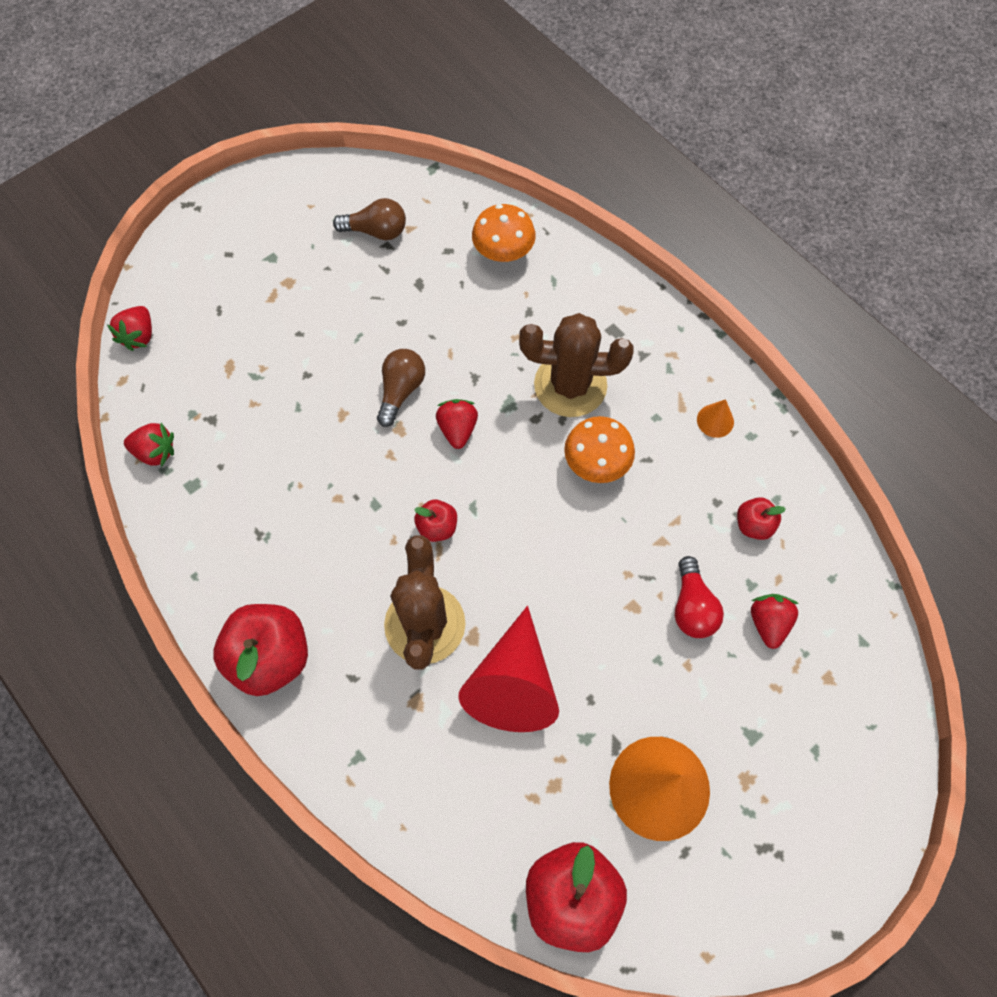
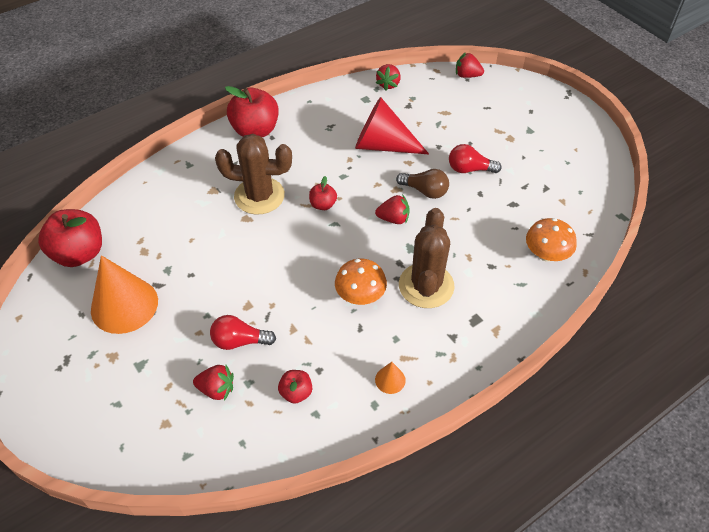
camera: 95 degrees right, 15 degrees down
brown light bulb [333,198,406,240] -> none
red cone [458,606,559,732] -> red cone moved to [355,97,429,154]
none -> red light bulb [449,144,501,173]

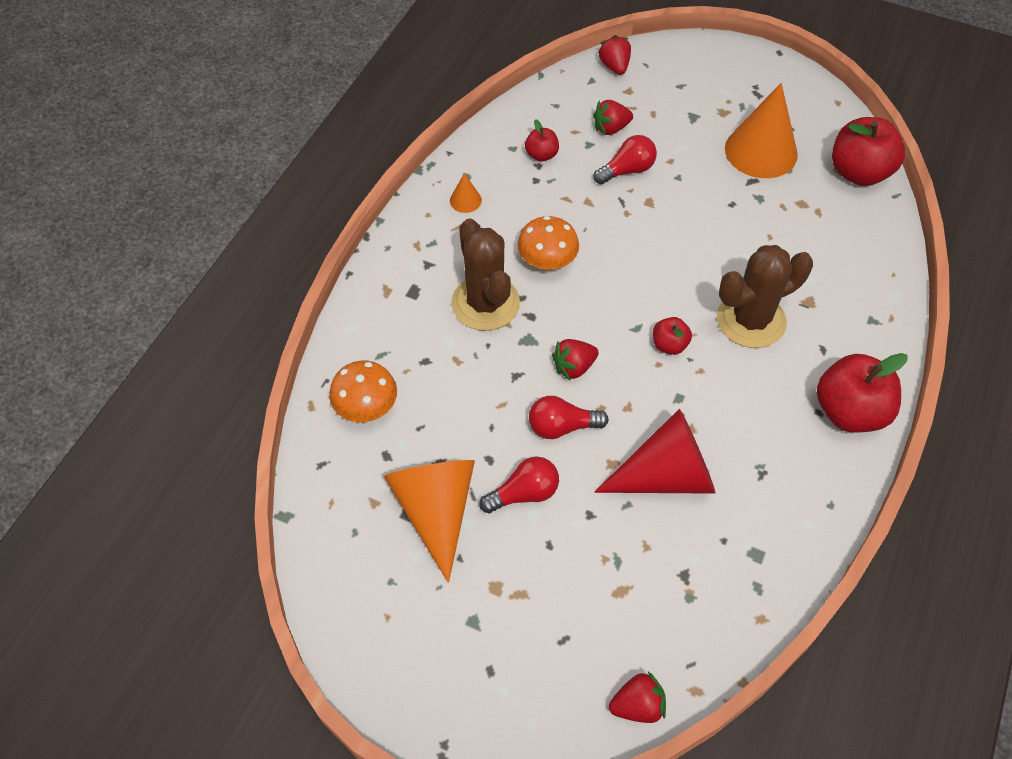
camera: 150 degrees right, 5 degrees up
red strawberry [376,64,401,91] -> red strawberry moved to [598,35,631,75]
brown light bulb [396,169,449,199] -> red light bulb [529,396,609,439]
none -> orange cone [384,460,475,583]

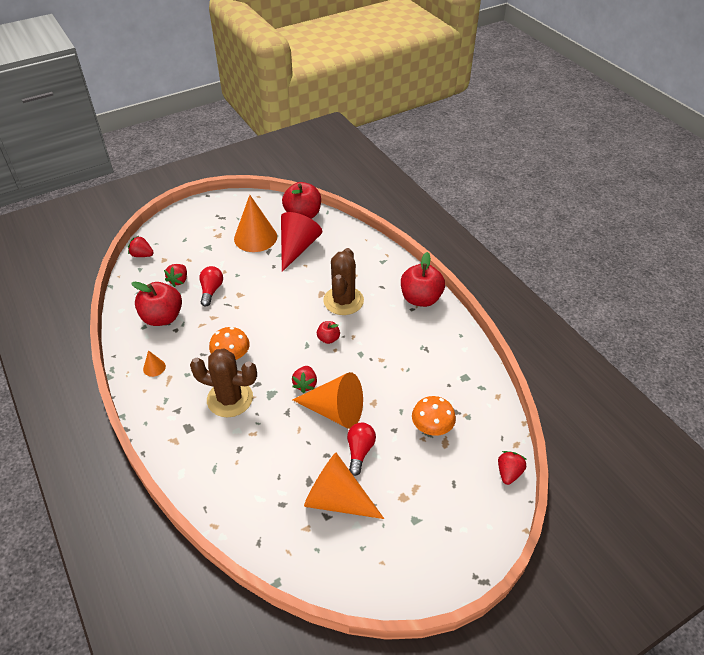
camera: 55 degrees left, 10 degrees down
orange mushroom [329,361,397,422] -> orange mushroom moved to [412,396,456,436]
red apple [525,119,559,162] -> red apple [132,282,182,326], size x1.98
red light bulb [529,396,609,439] -> orange cone [292,372,363,429]
red cone [595,409,716,494] -> red cone moved to [281,212,322,272]

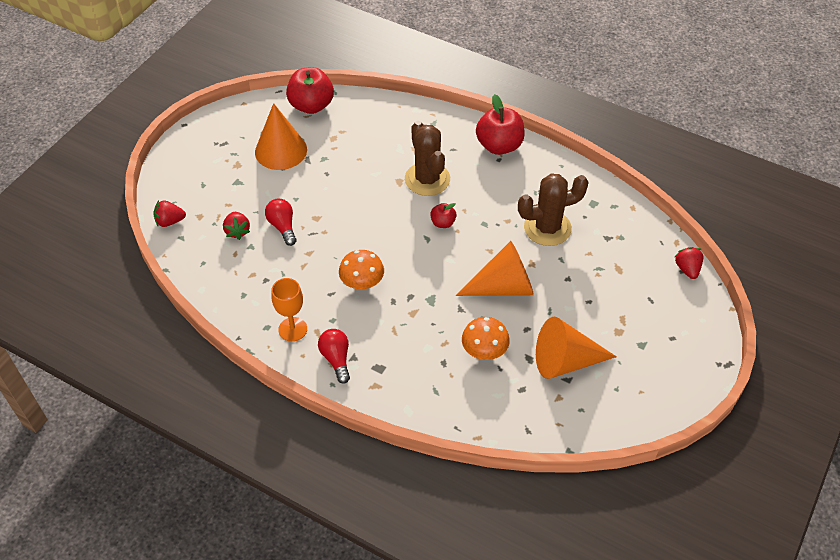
camera: 30 degrees left, 5 degrees up
red apple [132,282,182,326] -> none
orange cone [143,350,166,377] -> orange goblet [271,278,307,342]
brown cactus [190,349,257,417] -> brown cactus moved to [518,173,589,246]
red cone [281,212,322,272] -> none
red strawberry [292,366,317,393] -> none
red light bulb [347,423,376,476] -> red light bulb moved to [318,329,350,384]
orange mushroom [412,396,456,436] -> orange mushroom moved to [462,317,510,360]

